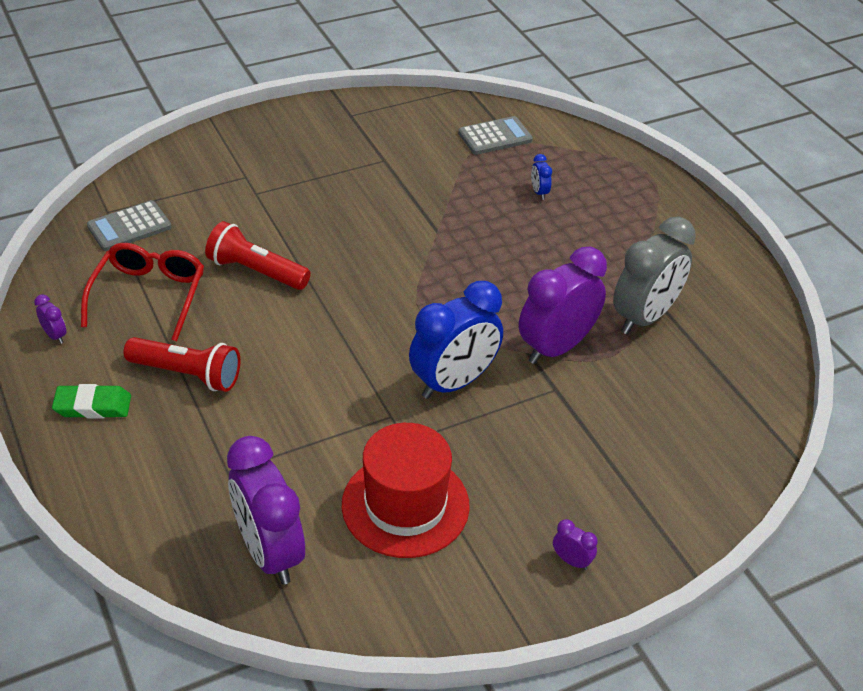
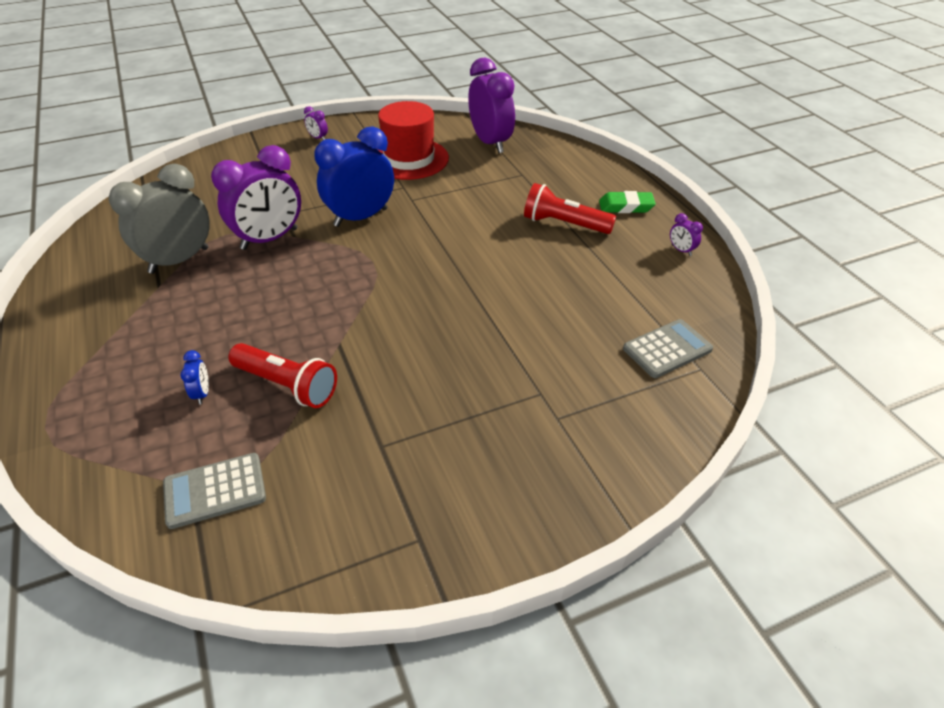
camera: 175 degrees left, 0 degrees up
red glasses [81,243,204,341] -> none
red flashlight [205,221,311,290] -> red flashlight moved to [228,343,337,408]

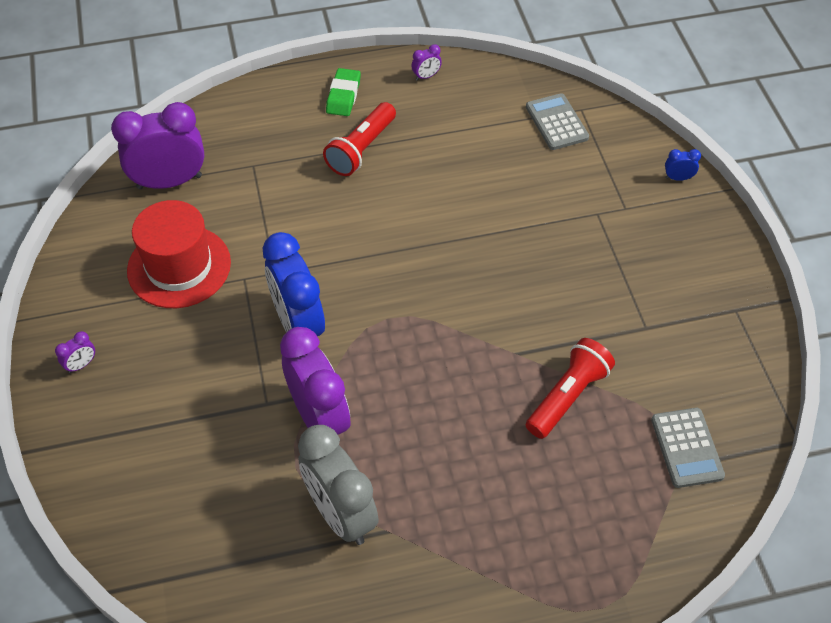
camera: 80 degrees left, 10 degrees up
blue clock [181,350,209,405] -> blue clock moved to [665,149,701,181]

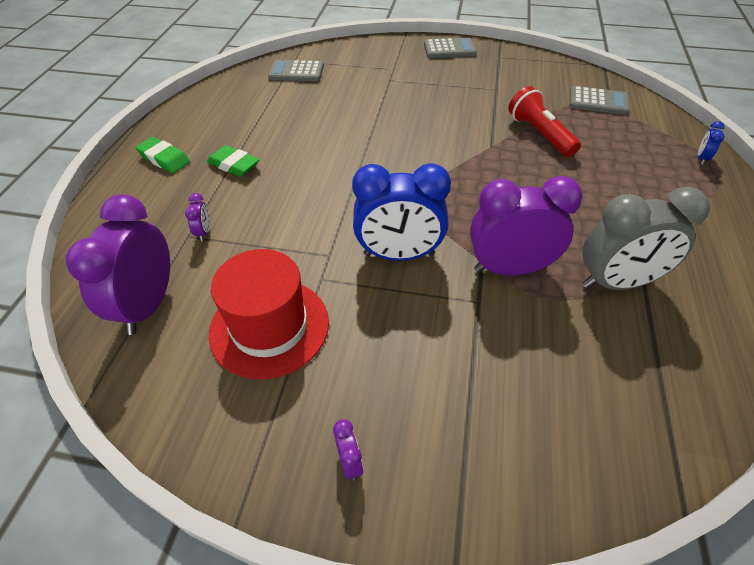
camera: 65 degrees left, 5 degrees down
red flashlight [323,102,396,176] -> green eraser [207,145,259,177]
purple clock [411,44,442,81] -> purple clock moved to [185,193,210,241]
blue clock [665,149,701,181] -> blue clock moved to [698,121,725,165]
none -> grey calculator [424,38,477,58]

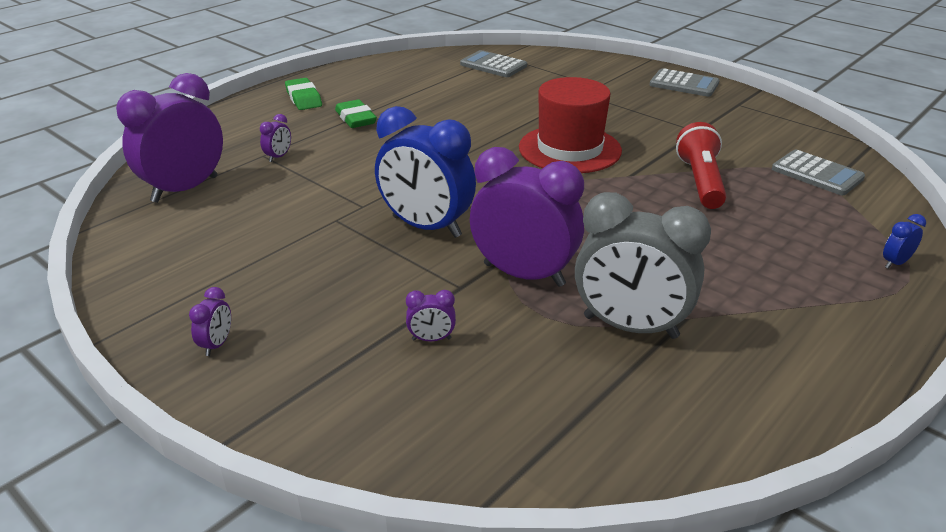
camera: 30 degrees right, 15 degrees down
red hat [209,249,329,379] -> red hat moved to [519,77,622,173]
none -> purple clock [406,290,456,341]

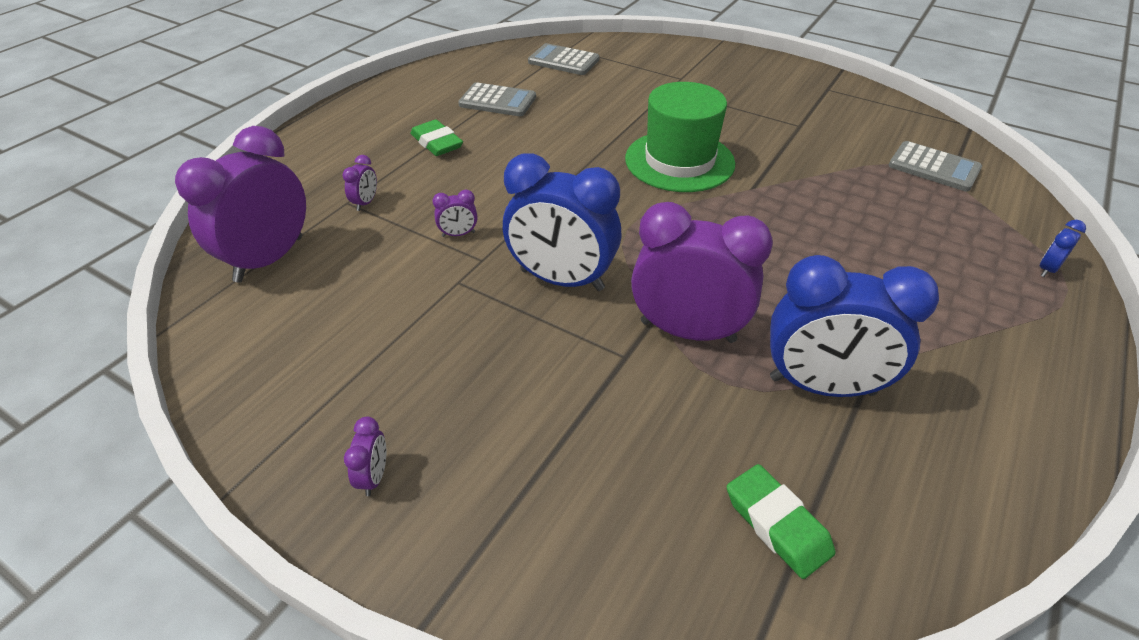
camera: 10 degrees left, 10 degrees up
green eraser [285,78,322,110] -> green eraser moved to [727,464,836,579]
purple clock [406,290,456,341] -> purple clock moved to [432,190,477,237]
red hat [519,77,622,173] -> green hat [625,82,735,192]
grey clock [575,192,711,339] -> blue clock [770,255,939,397]
grey calculator [650,68,720,97] -> grey calculator moved to [458,82,536,116]
red flashlight [676,122,727,209] -> none

